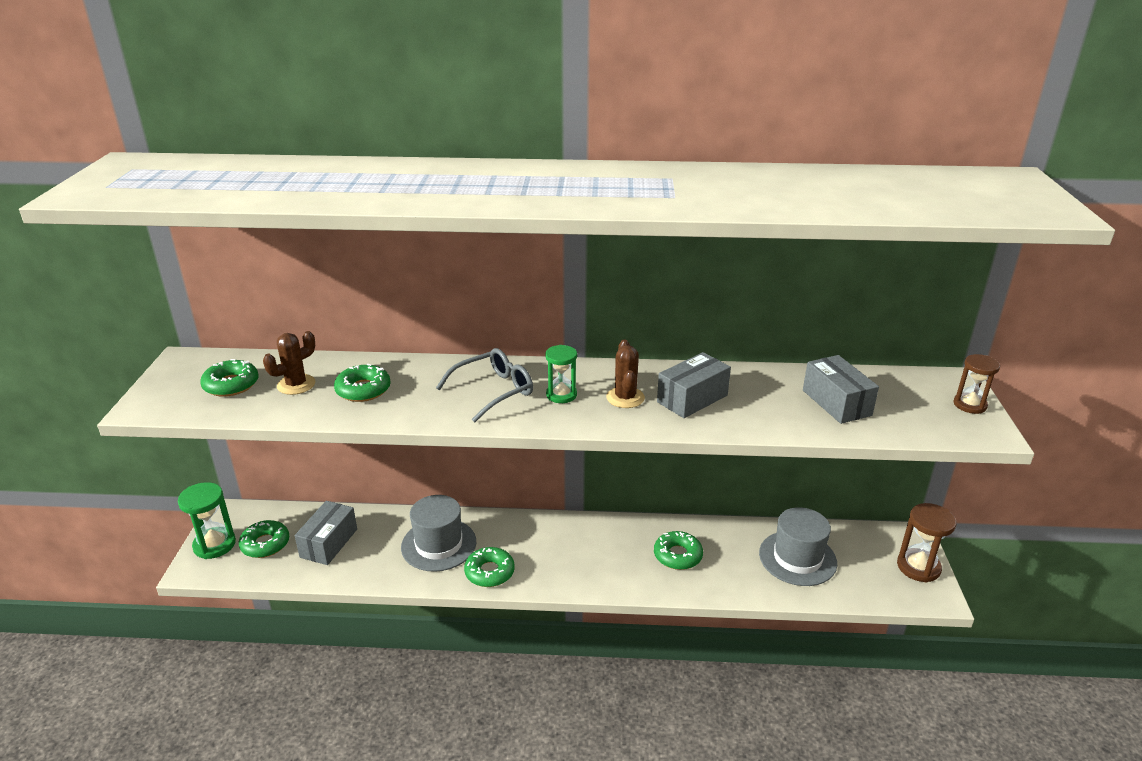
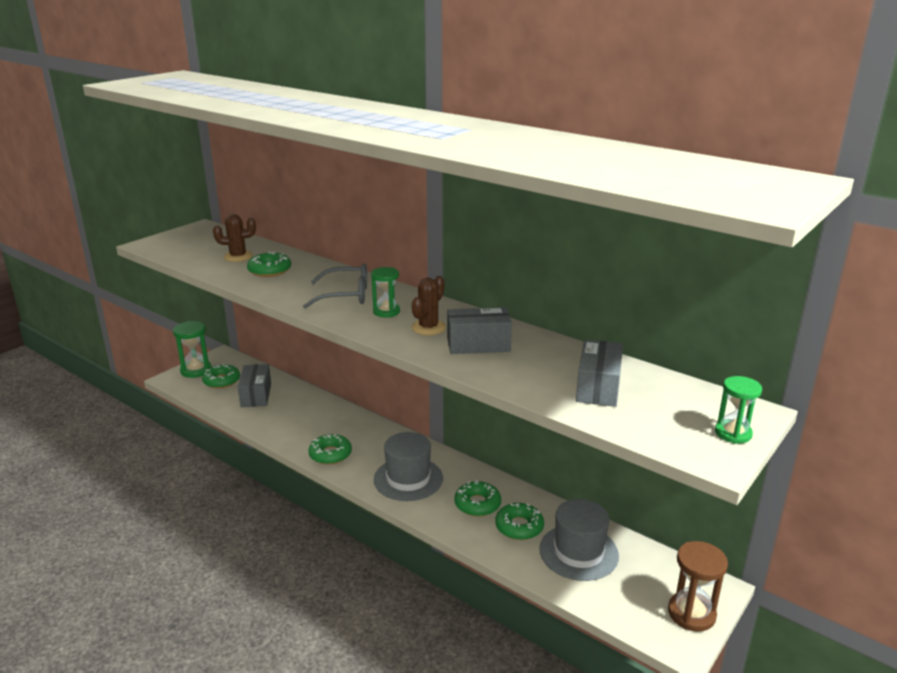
camera: 35 degrees right, 5 degrees down
green donut [200,359,258,397] -> green donut moved to [495,503,544,540]
grey box [295,501,357,565] -> grey box turned 60 degrees counterclockwise [238,364,271,407]
grey hat [401,495,476,572] -> grey hat moved to [374,432,443,501]
brown hourglass [954,354,1000,414] -> green hourglass [715,376,762,444]

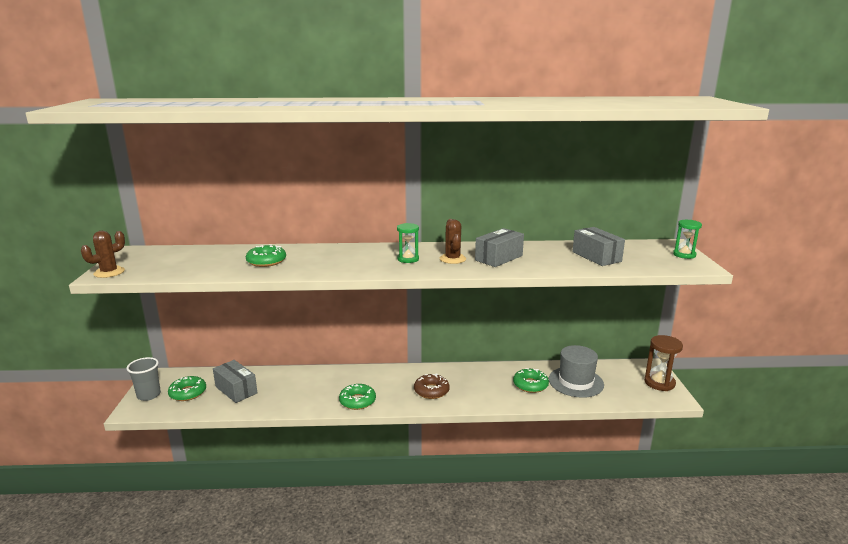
camera: 40 degrees left, 5 degrees down
green hourglass [173,321,212,378] -> grey cup [127,357,161,401]
brown cactus [213,214,256,262] -> brown cactus moved to [81,231,125,278]
grey glasses [303,264,367,309] -> none
grey hat [374,432,443,501] -> brown donut [414,374,450,399]
green donut [455,480,501,517] -> none

